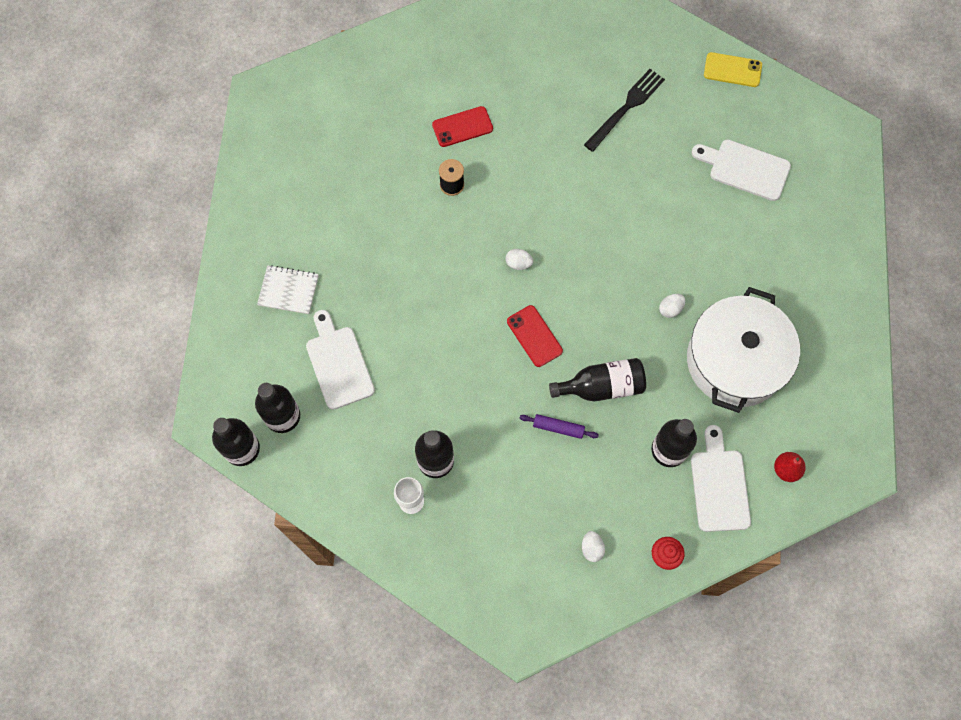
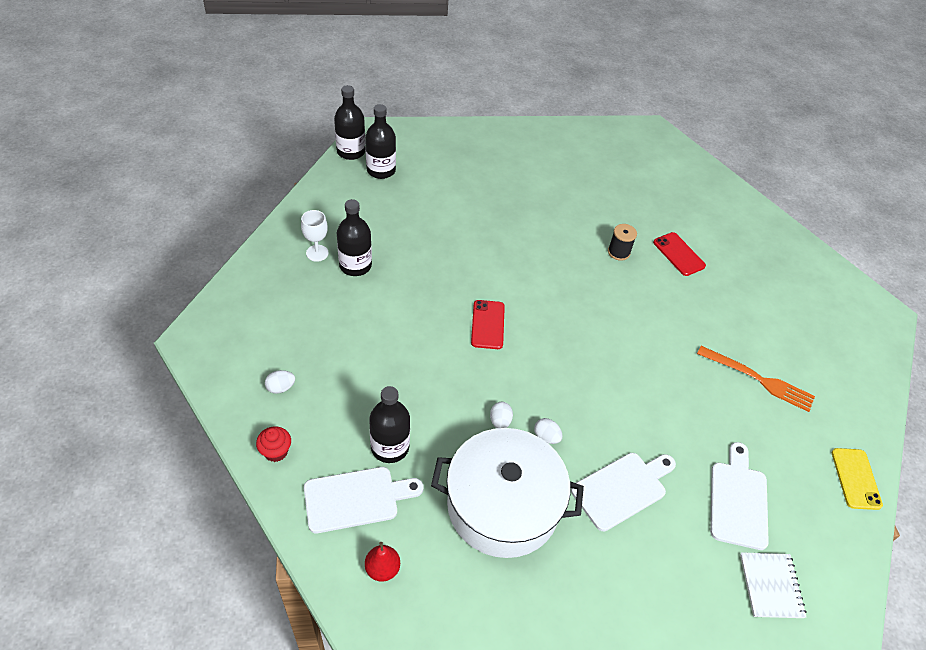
camera: 75 degrees right, 20 degrees down
white notebook [257,265,319,314] -> white notebook moved to [740,552,807,618]
white cutting board [306,310,375,410] -> white cutting board moved to [571,453,676,531]
white egg [505,249,533,270] -> white egg moved to [490,402,513,428]
red phone [507,305,563,367] -> red phone turned 45 degrees counterclockwise [471,300,505,349]
purple rolling pin [520,414,599,439] -> none
black bottle [549,358,646,402] -> none
black fork [584,69,665,152] -> orange fork [697,346,815,412]

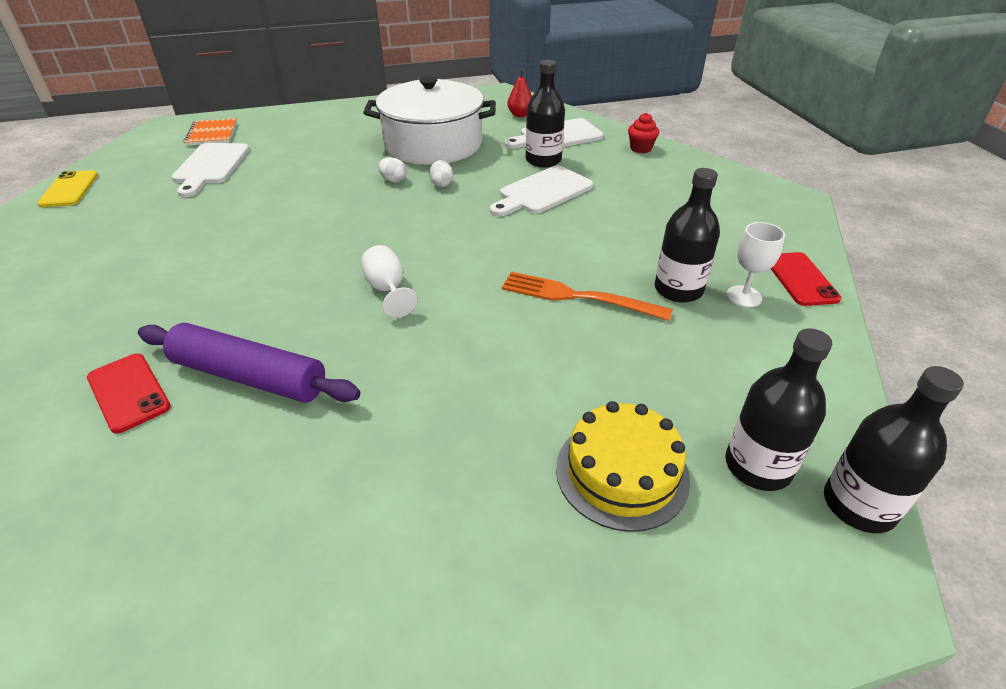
camera: 175 degrees right, 10 degrees down
white egg [265,370,295,394] -> none
red phone [471,300,505,349] -> red phone moved to [771,252,842,306]
white cutting board [571,453,676,531] -> white cutting board moved to [490,165,593,216]
black spool [608,224,637,261] -> purple rolling pin [138,323,361,403]
orange fork [697,346,815,412] -> orange fork moved to [502,271,673,321]
white notebook [740,552,807,618] -> orange notebook [184,118,237,146]
none -> white goblet [361,245,418,318]
none -> yellow cake [556,401,690,532]

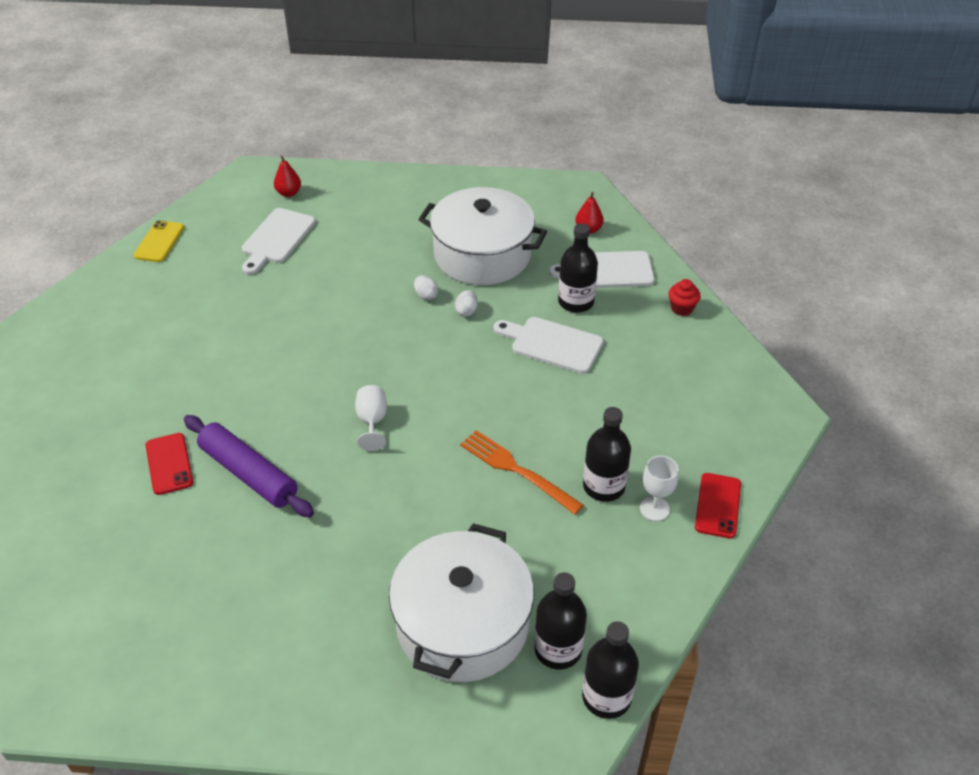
camera: 20 degrees right, 5 degrees up
orange notebook [184,118,237,146] -> red pear [274,156,301,197]
white cutting board [490,165,593,216] -> white cutting board turned 45 degrees clockwise [493,317,603,374]
yellow cake [556,401,690,532] -> white pot [389,523,534,682]

